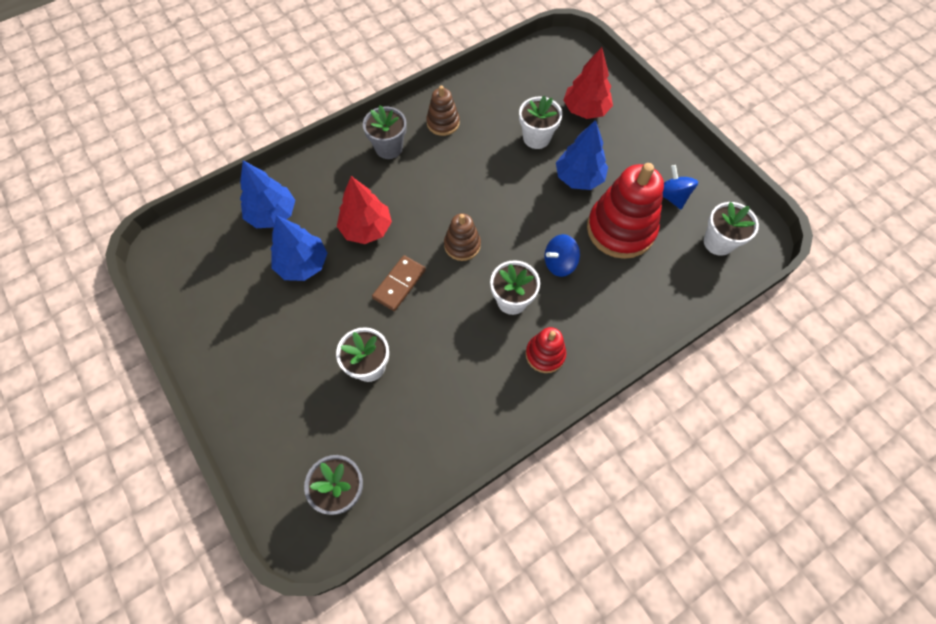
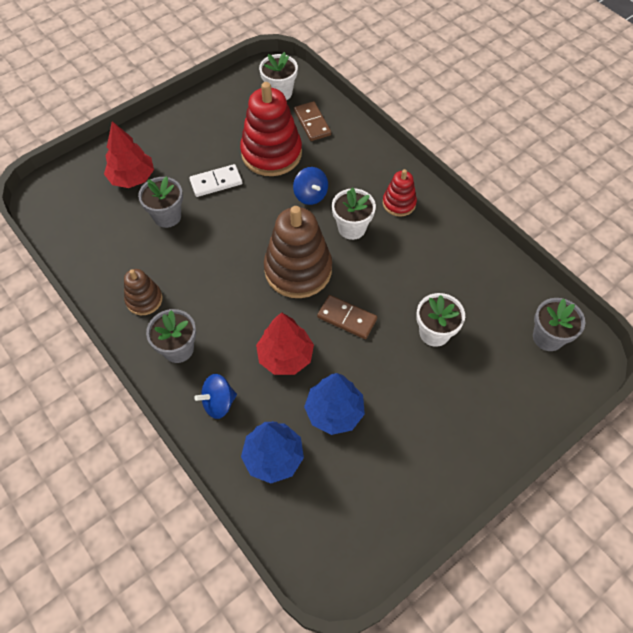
camera: 95 degrees left, 5 degrees down
brown stacking toy [444,213,481,261] -> brown stacking toy [264,206,332,298], size x1.90
white flower pot [519,96,562,149] -> grey flower pot [138,176,183,228]
blue tree [556,120,608,190] -> white domino [189,164,242,197]
blue spinning top [663,165,698,209] -> blue spinning top moved to [194,374,237,419]
none -> brown domino [294,101,331,141]

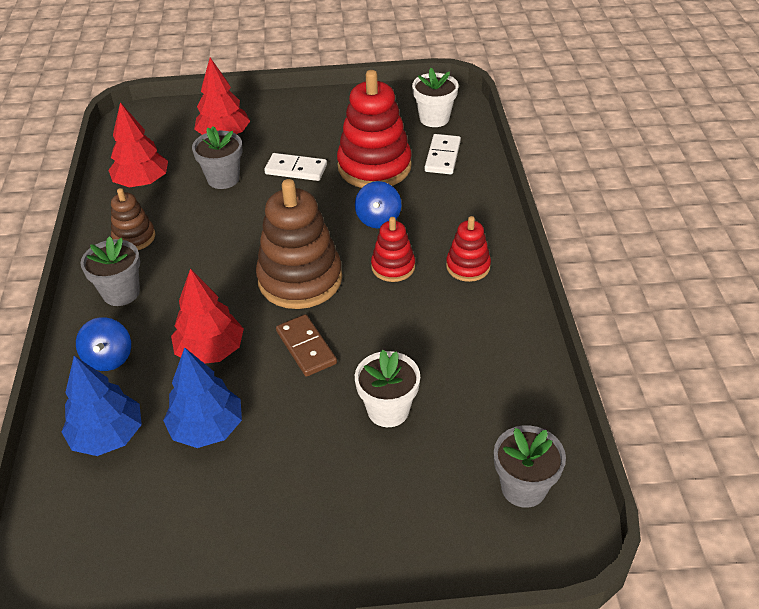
camera: 35 degrees right, 15 degrees down
blue spinning top [194,374,237,419] -> blue spinning top turned 105 degrees counterclockwise [76,317,131,371]
brown domino [294,101,331,141] -> white domino [425,134,461,174]
white flower pot [332,187,376,240] -> red stacking toy [371,217,415,282]
none -> red tree [108,102,168,187]

